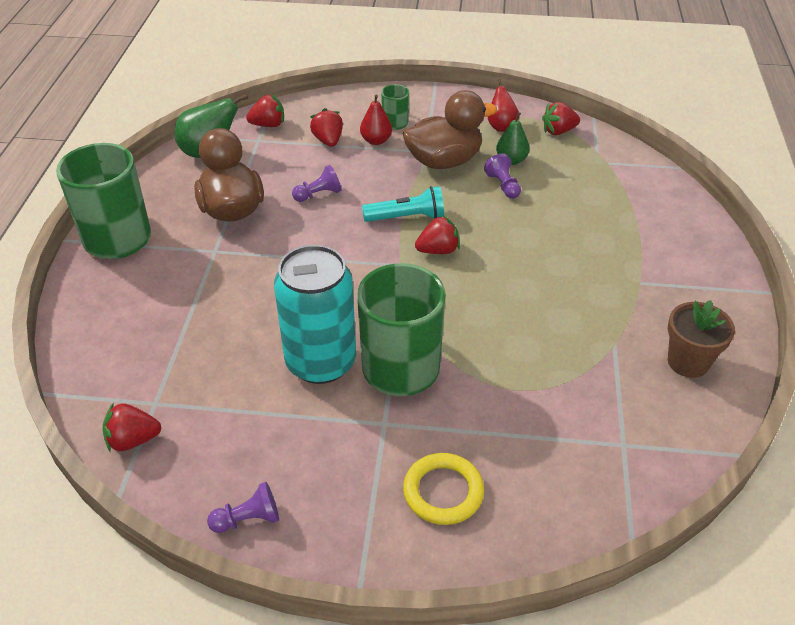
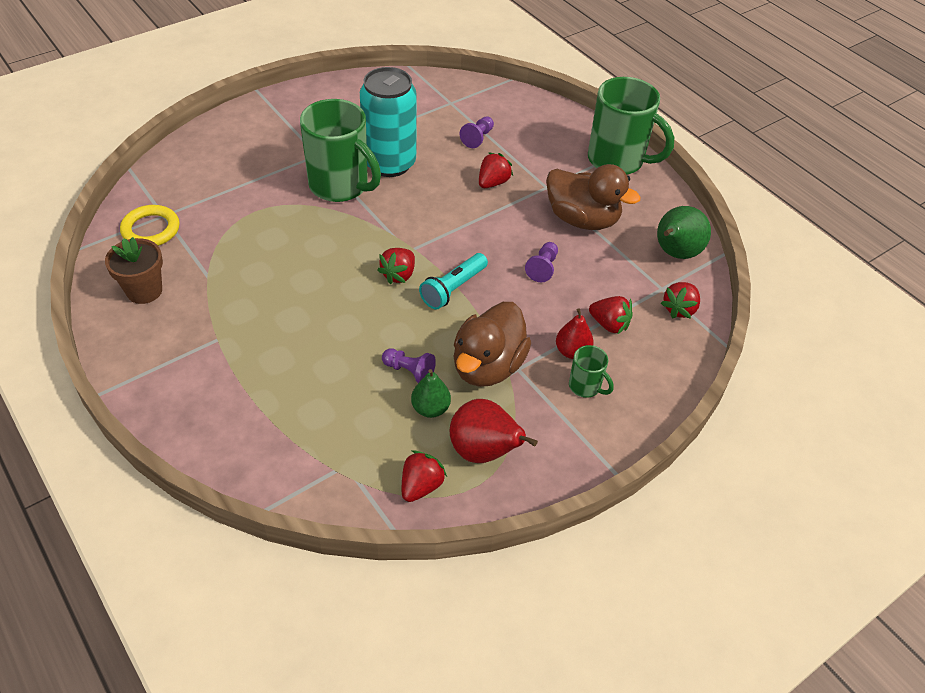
camera: 135 degrees right, 5 degrees up
red strawberry [102,402,161,451] -> red strawberry moved to [479,152,513,188]
purple pawn [207,482,279,533] -> purple pawn moved to [459,117,494,148]
yellow ring [403,453,484,525] -> yellow ring moved to [120,205,179,246]
red pear [488,79,519,132] -> red pear [450,399,538,463], size x1.55

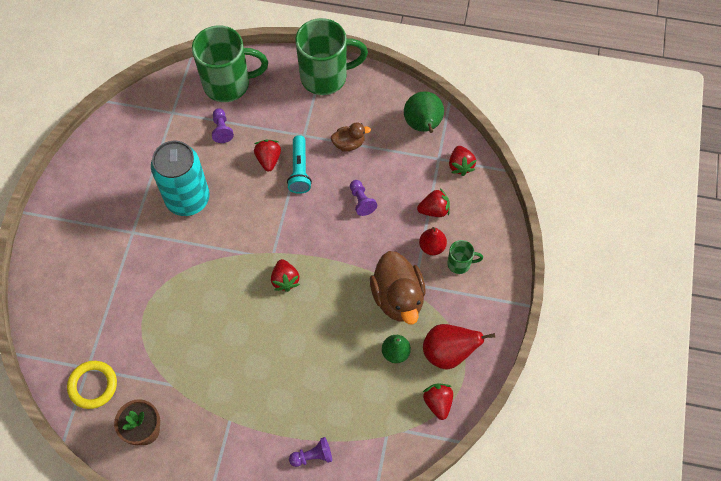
camera: 40 degrees left, 15 degrees up
green mug [300,99,381,202] -> green mug moved to [192,25,268,102]
purple pawn [382,348,436,383] -> purple pawn moved to [289,437,332,467]
turquoise flashlight [419,253,488,310] -> turquoise flashlight moved to [287,135,312,194]
brown duck [546,164,641,230] -> brown duck [331,122,371,152], size x0.53

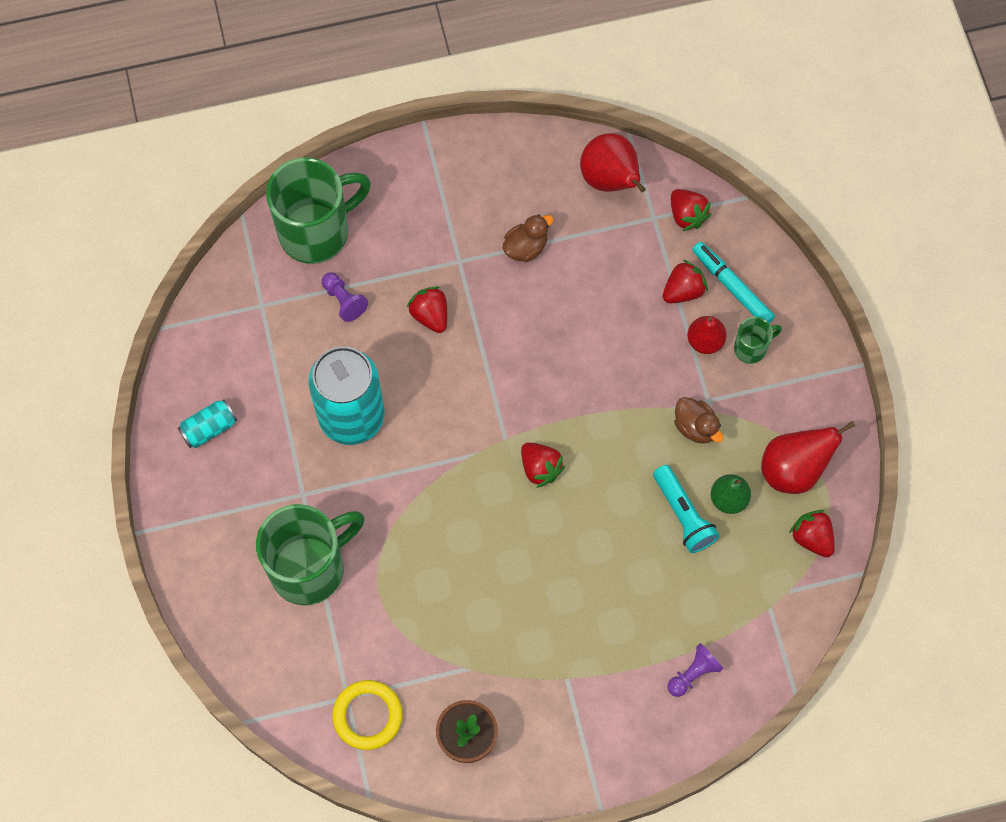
camera: 25 degrees left, 5 degrees up
turquoise flashlight [287,135,312,194] -> turquoise flashlight moved to [653,465,720,553]
green mug [295,18,368,95] -> green mug moved to [256,504,365,605]
purple pawn [350,180,377,216] -> none
brown duck [370,251,426,325] -> brown duck [674,397,723,444], size x0.53
green pear [404,91,444,133] -> red pear [580,133,646,192]
none -> turquoise can [178,399,237,448]
none -> turquoise marker [692,242,775,323]

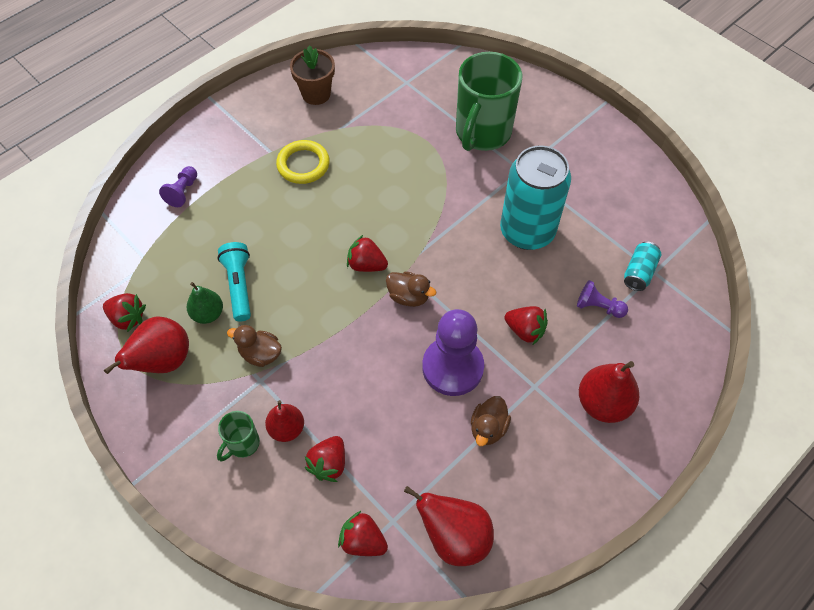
camera: 150 degrees right, 10 degrees down
turquoise can [178,399,237,448] -> turquoise can moved to [624,242,661,291]
green mug [266,157,371,264] -> none
yellow ring [332,680,403,750] -> yellow ring moved to [276,140,330,184]
turquoise flashlight [653,465,720,553] -> turquoise flashlight turned 45 degrees clockwise [217,242,251,321]
turquoise marker [692,242,775,323] -> none
none -> brown duck [386,271,436,307]
none -> purple pawn [422,309,484,396]
none -> red pear [579,361,639,423]

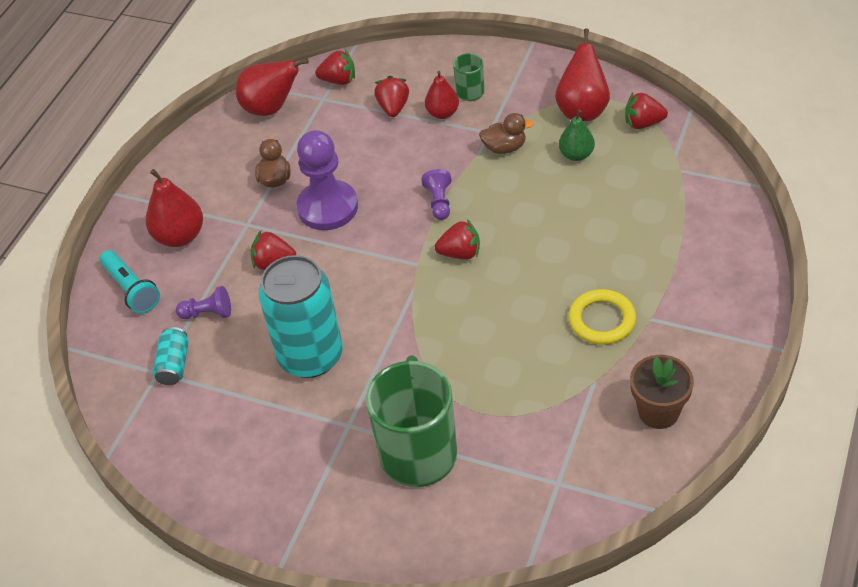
camera: 160 degrees right, 10 degrees down
purple pawn [159,166,197,207] -> purple pawn moved to [421,169,452,220]
turquoise flashlight [217,242,251,321] -> turquoise flashlight moved to [100,250,160,314]
brown duck [386,271,436,307] -> none

